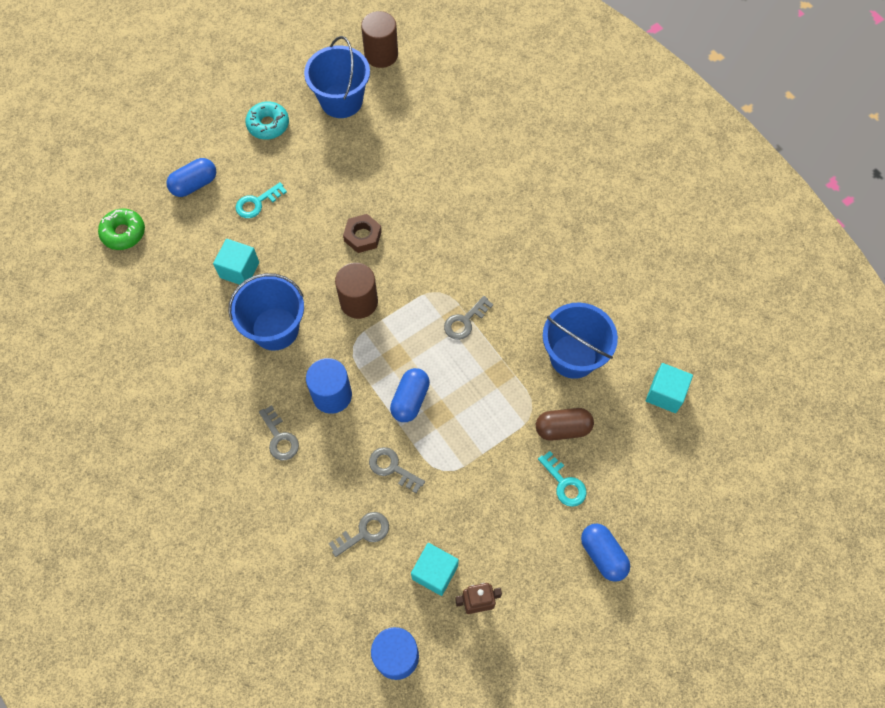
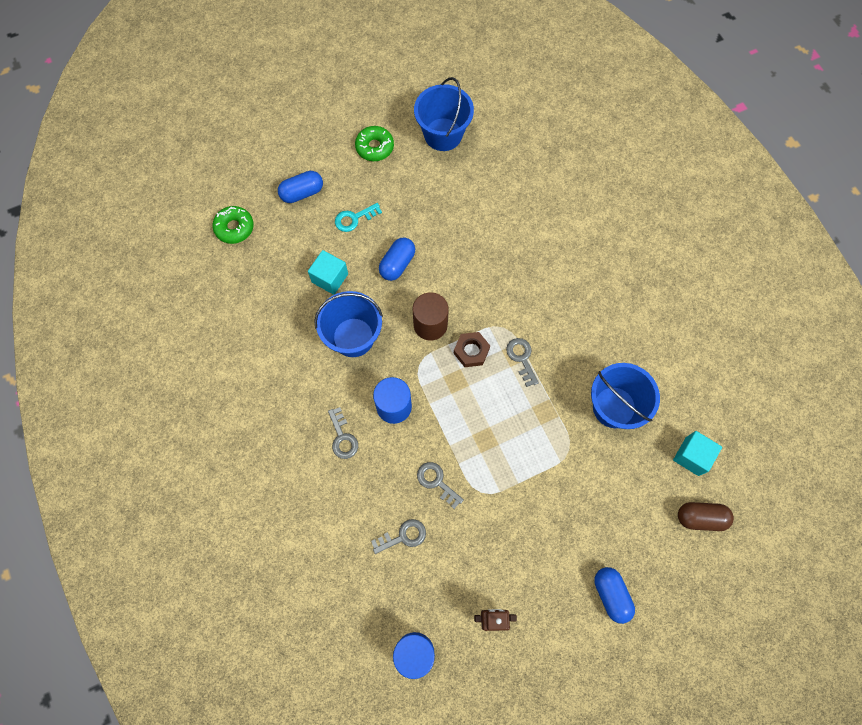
camera: 10 degrees right, 5 degrees up
turquoise donut [245,101,289,140] -> green donut [355,126,394,161]
brown nut [343,214,382,253] -> brown nut moved to [454,332,490,367]
brown cylinder [361,11,398,68] -> none
blue capsule [390,368,430,422] -> blue capsule moved to [379,237,415,281]
turquoise cube [411,543,459,596] -> none
grey key [444,296,493,340] -> grey key turned 105 degrees clockwise [506,338,539,387]
brown capsule [536,408,594,441] -> brown capsule moved to [678,502,734,531]
turquoise key [538,451,587,507] -> none

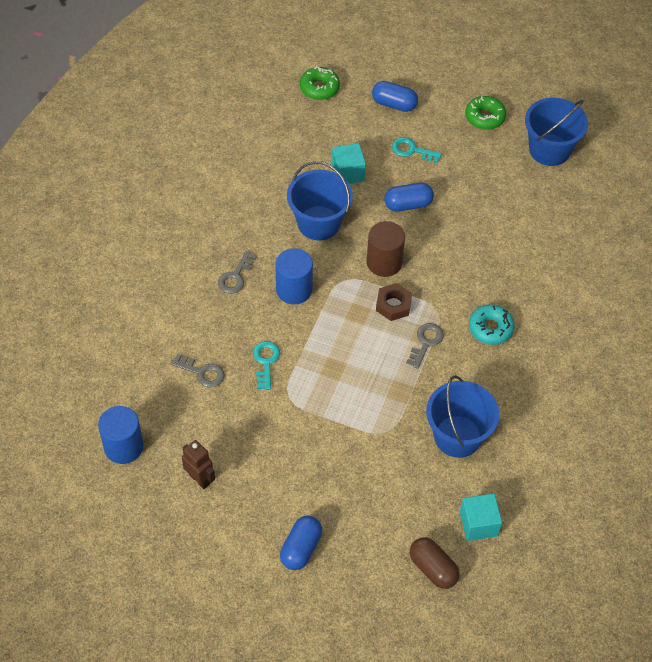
camera: 45 degrees right, 15 degrees down
grey key [417,462,464,509] -> turquoise key [253,341,280,390]
none -> turquoise donut [469,304,515,345]

